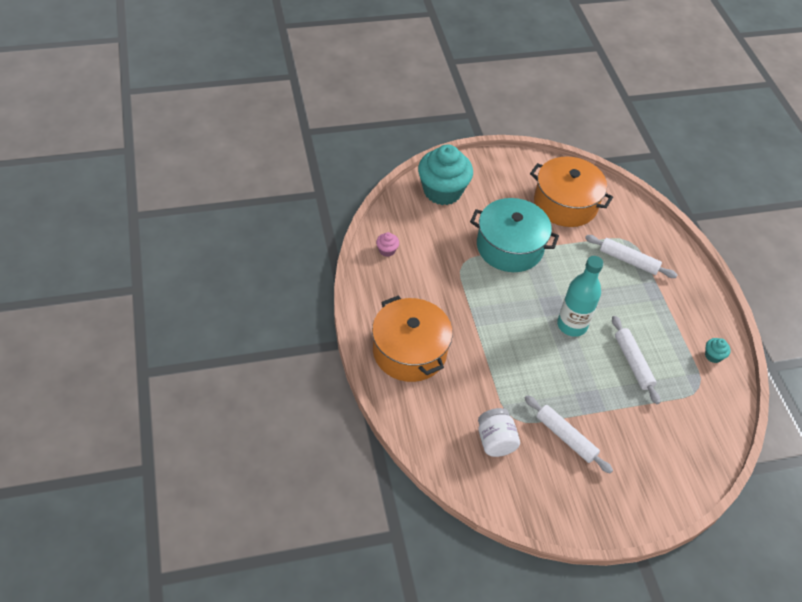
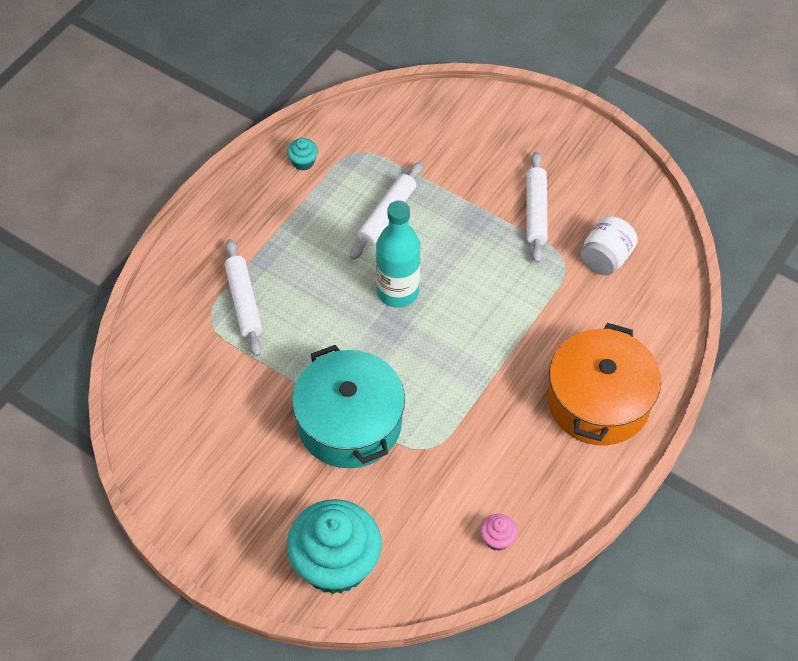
camera: 130 degrees left, 5 degrees up
orange pot [530,156,613,227] -> none

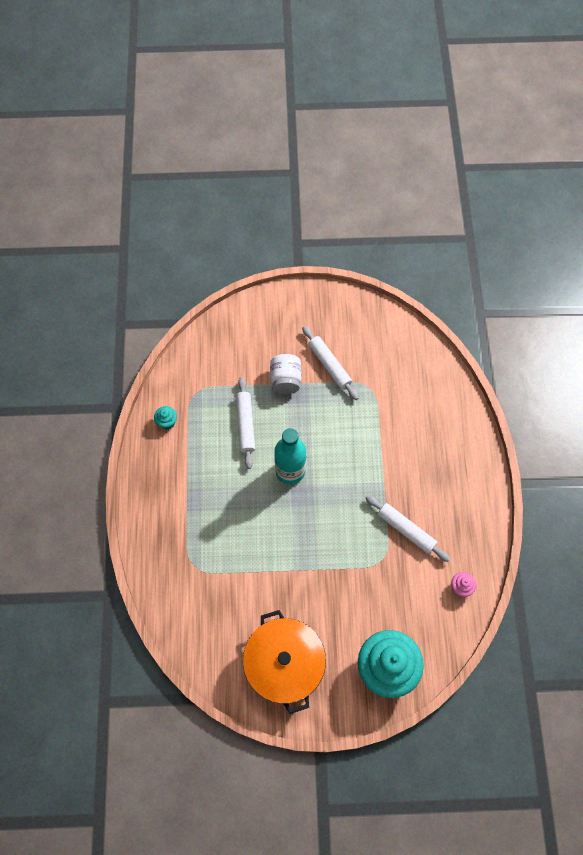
camera: 35 degrees left, 10 degrees up
white rolling pin [225,239,262,357] -> white rolling pin moved to [365,495,450,562]
turquoise pot [292,345,405,468] -> none
orange pot [547,323,661,445] -> orange pot moved to [243,610,326,714]
white jar [580,216,638,276] -> white jar moved to [270,354,301,394]

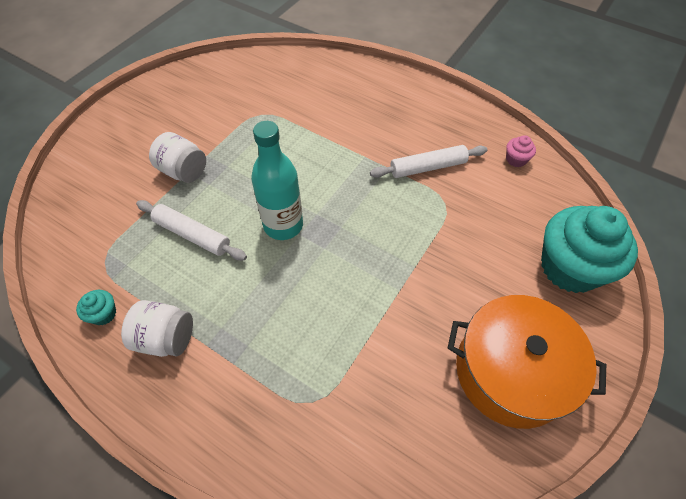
camera: 55 degrees left, 10 degrees down
white rolling pin [302,326,359,400] -> none
none -> white jar [121,300,193,357]

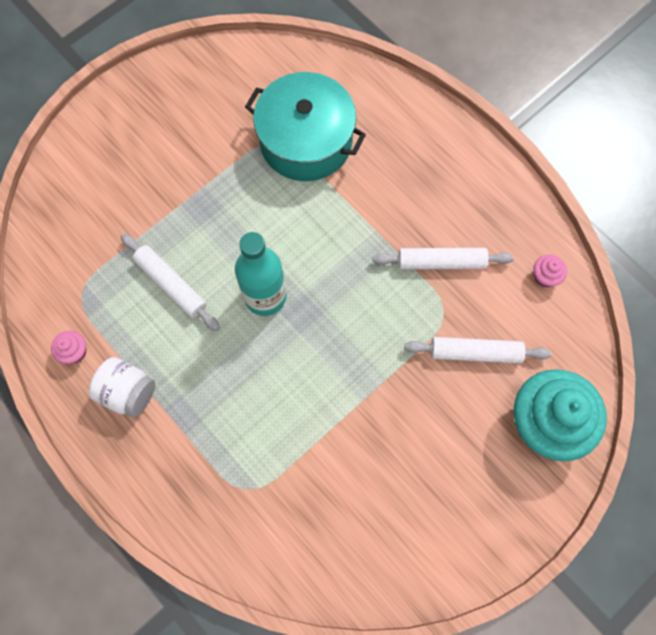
camera: 15 degrees right, 15 degrees up
turquoise cupcake [76,290,116,325] -> pink cupcake [51,331,87,364]
white jar [149,132,206,183] -> none
orange pot [448,295,606,429] -> none
none -> turquoise pot [245,72,366,181]
none -> white rolling pin [404,337,552,364]

